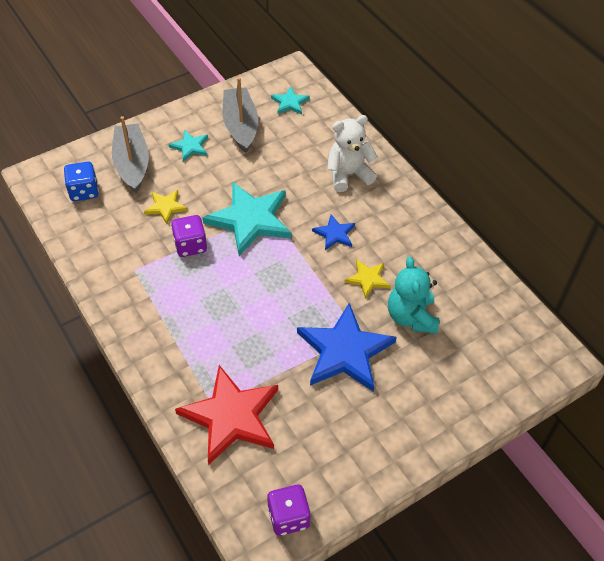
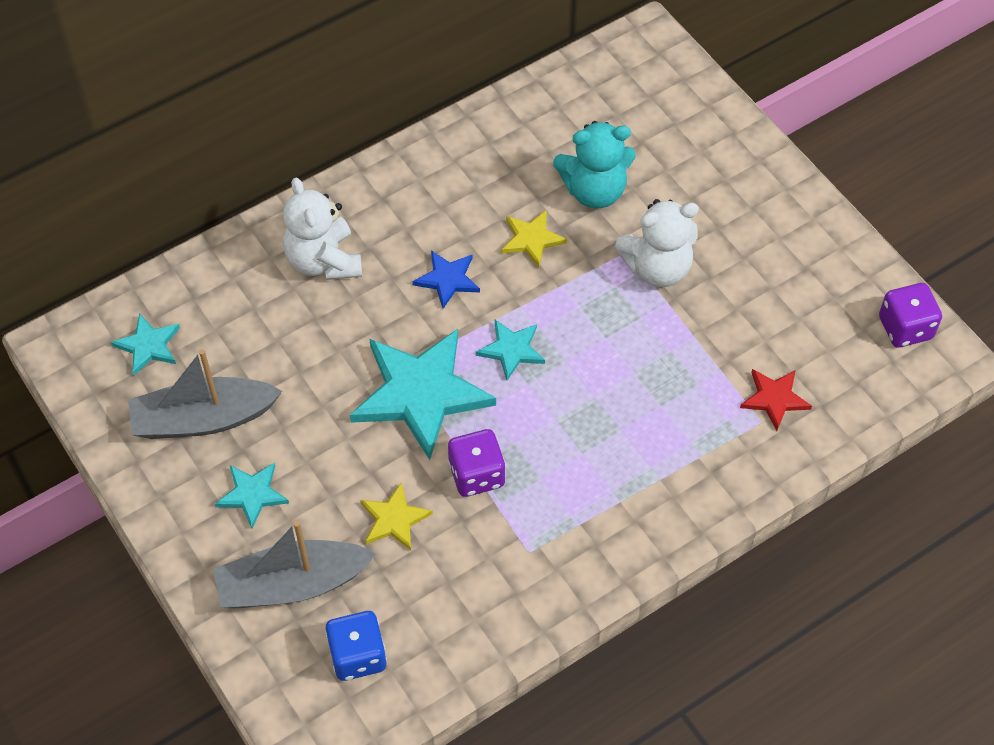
camera: 90 degrees left, 5 degrees up
red star [175,365,278,465] -> red star [740,369,812,431], size x0.49
blue star [297,303,397,392] -> white teddy bear [614,199,699,287]
none -> turquoise star [476,320,545,380]

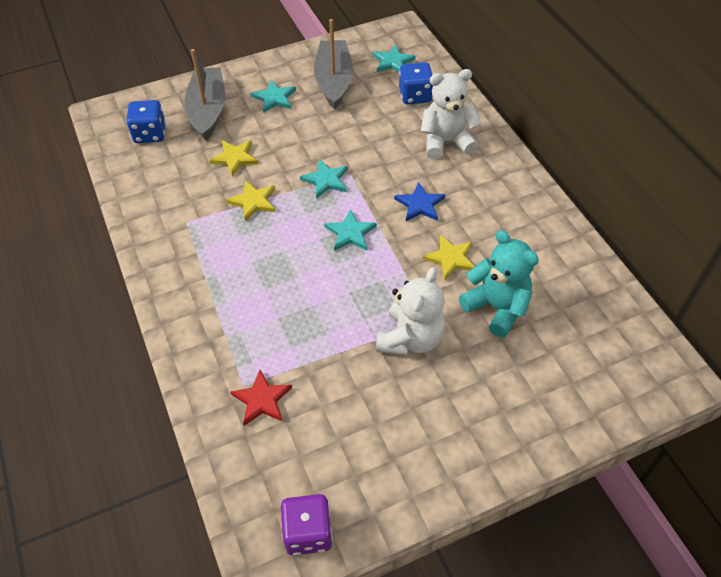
camera: 100 degrees right, 5 degrees down
turquoise star [350,329,496,460] -> turquoise star [300,159,348,199], size x0.49
purple dice [448,429,505,497] -> yellow star [226,180,276,221]
turquoise teddy bear [553,121,636,208] -> turquoise teddy bear turned 135 degrees clockwise [459,230,539,337]
white teddy bear [614,199,699,287] -> white teddy bear turned 150 degrees counterclockwise [376,267,445,356]
none -> blue dice [399,62,433,104]

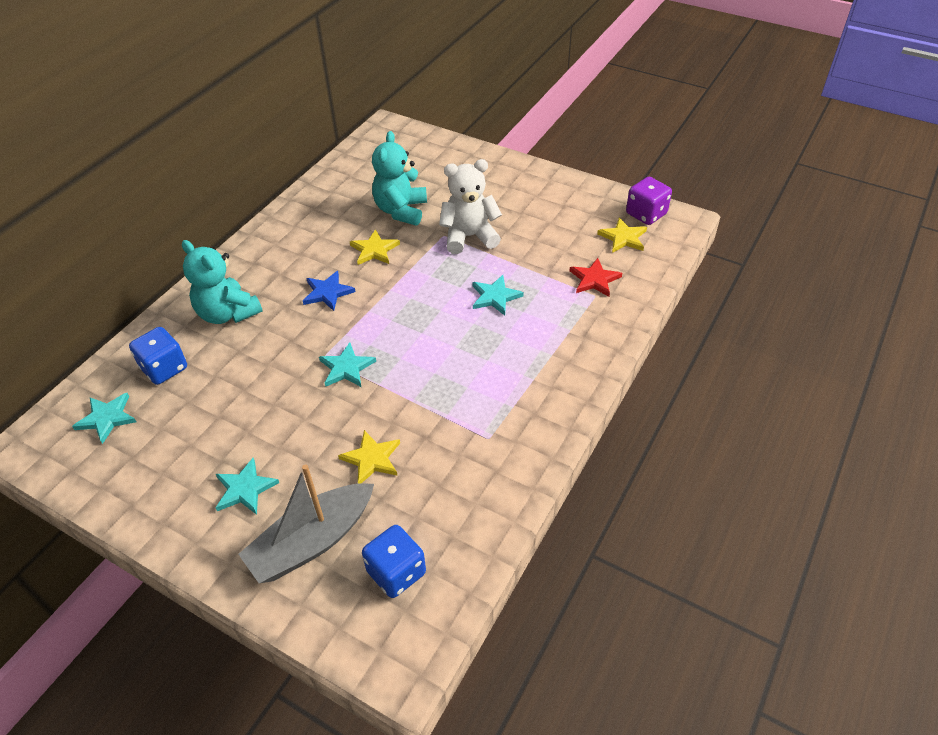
camera: 125 degrees left, 5 degrees down
yellow star [226,180,276,221] -> yellow star moved to [597,217,647,253]
grey boat [314,19,353,110] -> none
turquoise star [324,209,377,251] -> turquoise star moved to [472,275,524,316]
white teddy bear [421,69,481,160] -> turquoise teddy bear [182,240,263,324]

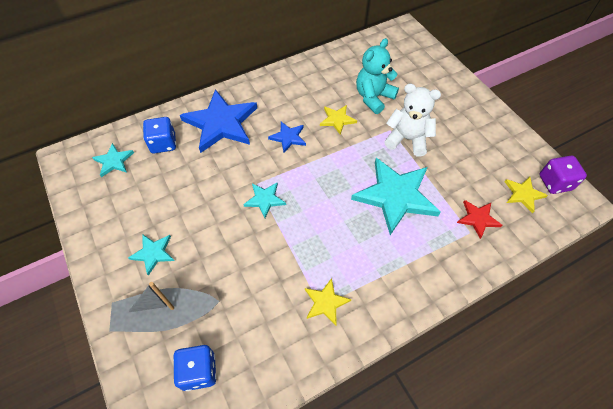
camera: 30 degrees right, 10 degrees up
turquoise teddy bear [182,240,263,324] -> blue star [180,89,257,153]
yellow star [338,430,400,484] -> yellow star moved to [305,278,352,326]
turquoise star [472,275,524,316] -> turquoise star [351,158,440,235], size x2.06

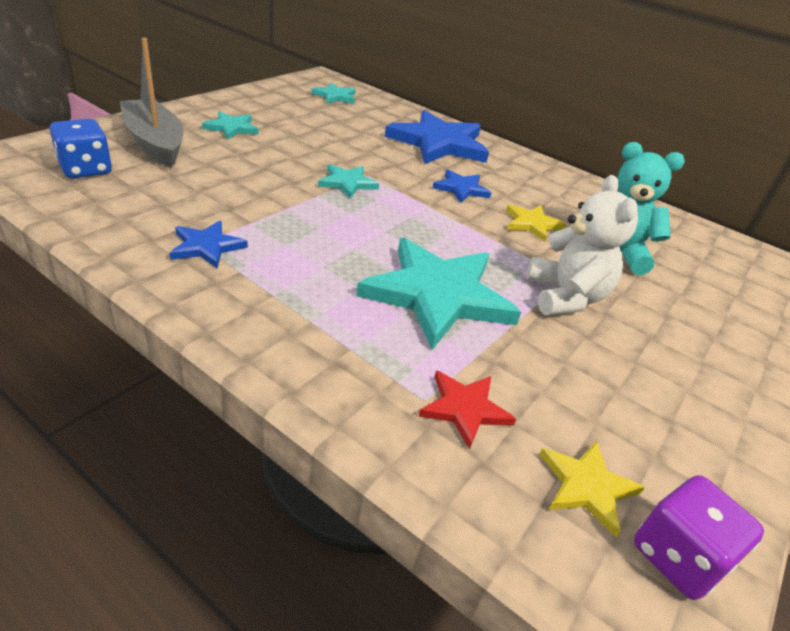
camera: 60 degrees right, 20 degrees down
blue dice [143,117,176,154] -> none
yellow star [305,278,352,326] -> blue star [170,221,248,269]

